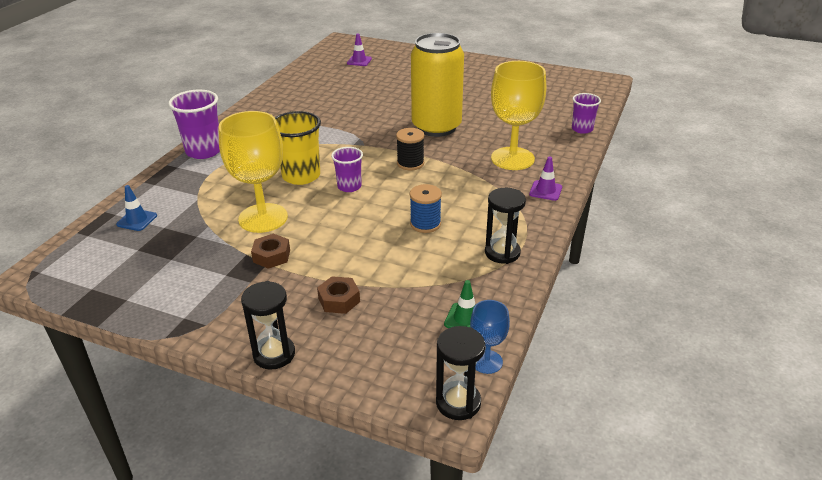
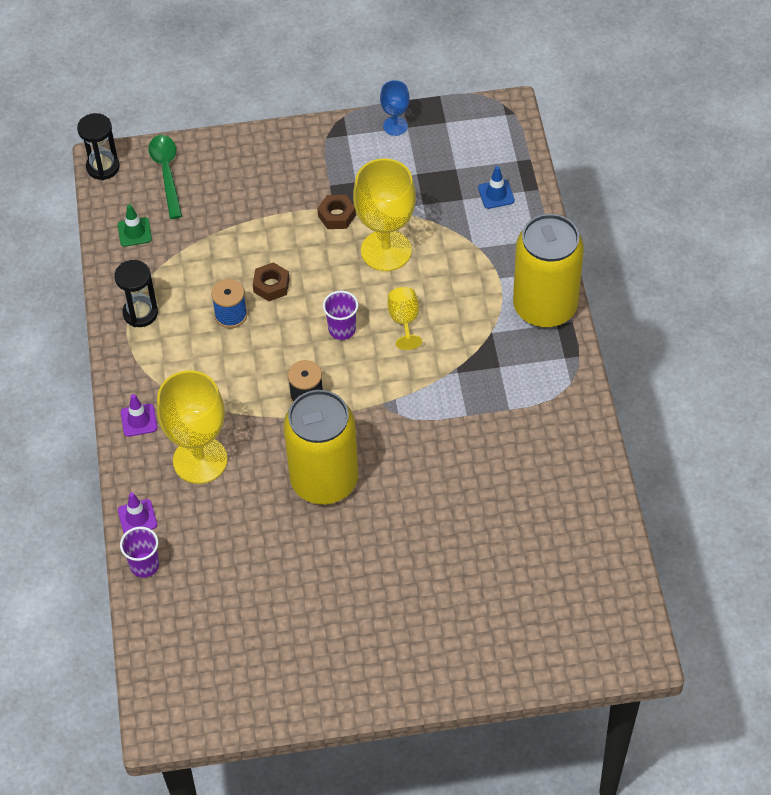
camera: 150 degrees right, 20 degrees up
purple cup [168,90,220,159] -> yellow can [513,214,584,328]
black hourglass [241,281,295,370] -> none
yellow cup [275,111,321,185] -> yellow goblet [388,287,422,350]
brown nut [317,276,360,314] -> brown nut moved to [253,262,289,301]
purple traffic cone [347,33,372,66] -> purple traffic cone moved to [118,492,157,534]
blue goblet [470,300,510,374] -> blue goblet moved to [380,80,410,136]
none -> green spoon [148,135,182,219]

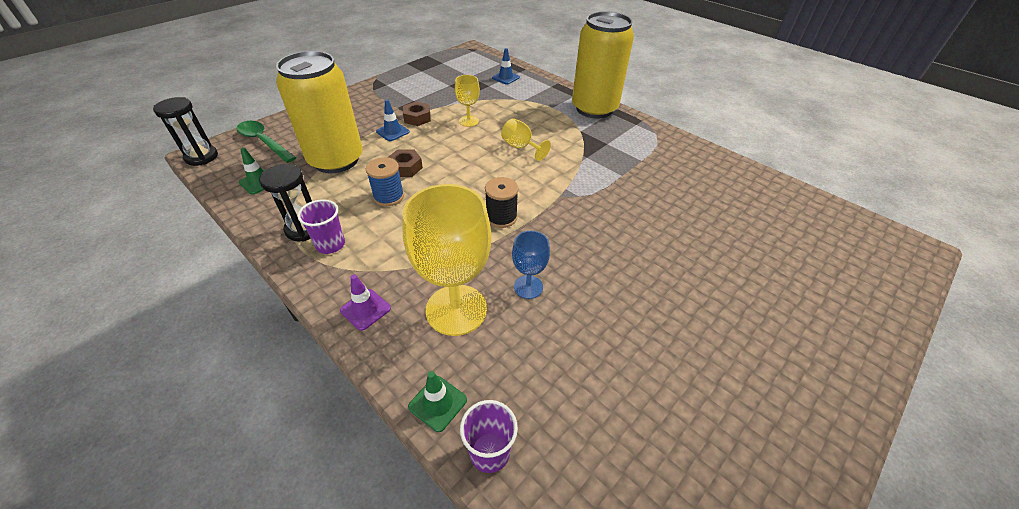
camera: 40 degrees left, 10 degrees down
purple traffic cone [118,492,157,534] -> green traffic cone [408,371,467,432]
yellow can [284,390,358,504] -> yellow can moved to [276,51,363,173]
purple cup [323,291,358,340] -> purple cup moved to [297,199,345,254]
yellow goblet [353,158,416,271] -> yellow goblet [455,75,480,127], size x0.50
blue goblet [380,80,410,136] -> blue goblet moved to [512,231,550,299]
none -> blue traffic cone [376,99,410,141]

